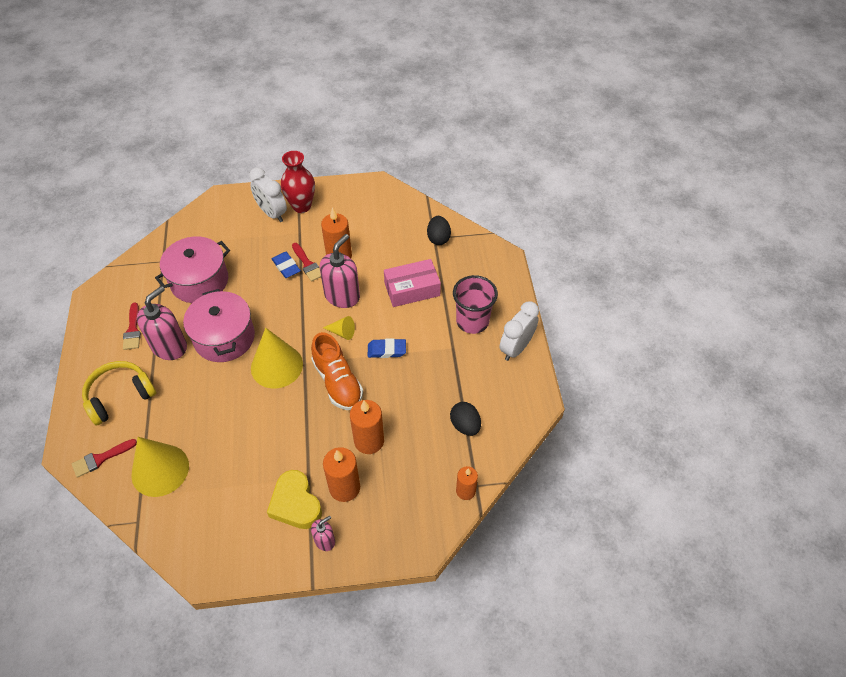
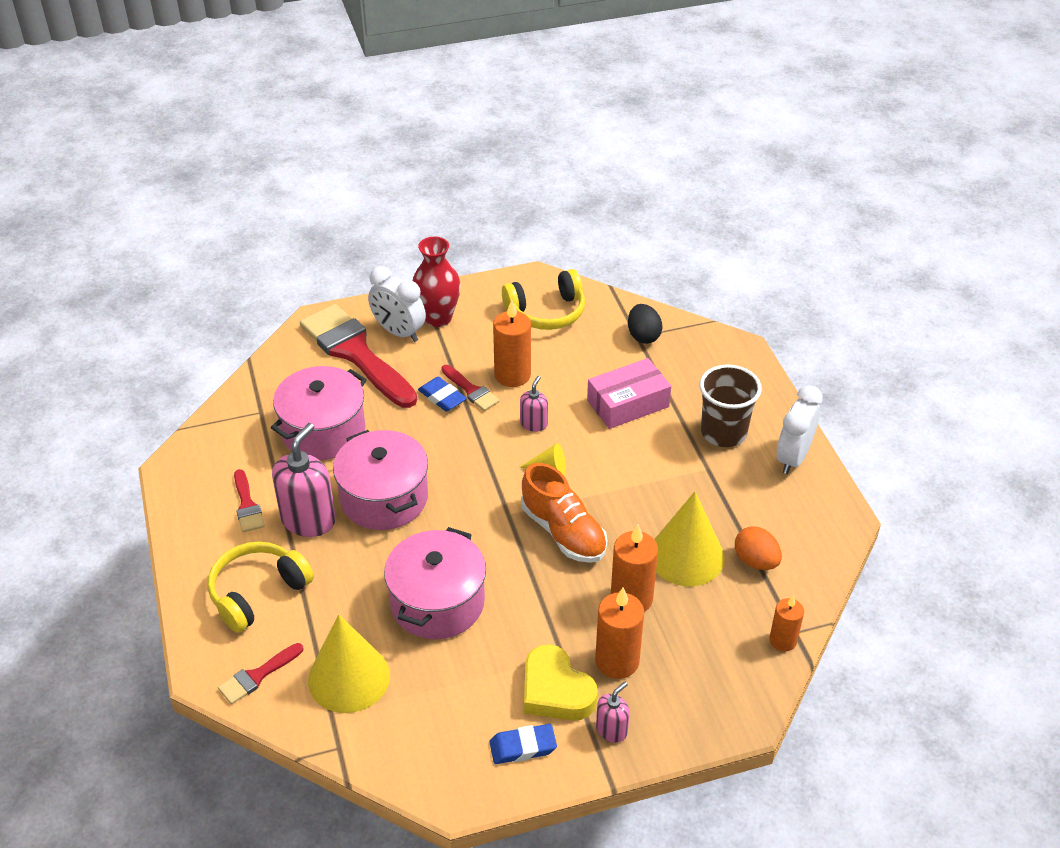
camera: 10 degrees left, 10 degrees down
yellow cone [251,328,303,388] -> yellow cone moved to [654,492,725,586]
pink soap dispenser [320,234,360,308] -> pink soap dispenser [520,376,548,432], size x0.52
blue eraser [368,338,406,358] -> blue eraser moved to [489,724,557,764]
black egg [450,402,481,436] -> orange egg [735,526,782,570]
pink cup [453,275,498,334] -> brown cup [700,365,762,447]
none -> red brush [300,304,417,408]
none -> pink pot [384,527,486,639]
none -> yellow headphones [502,269,585,330]

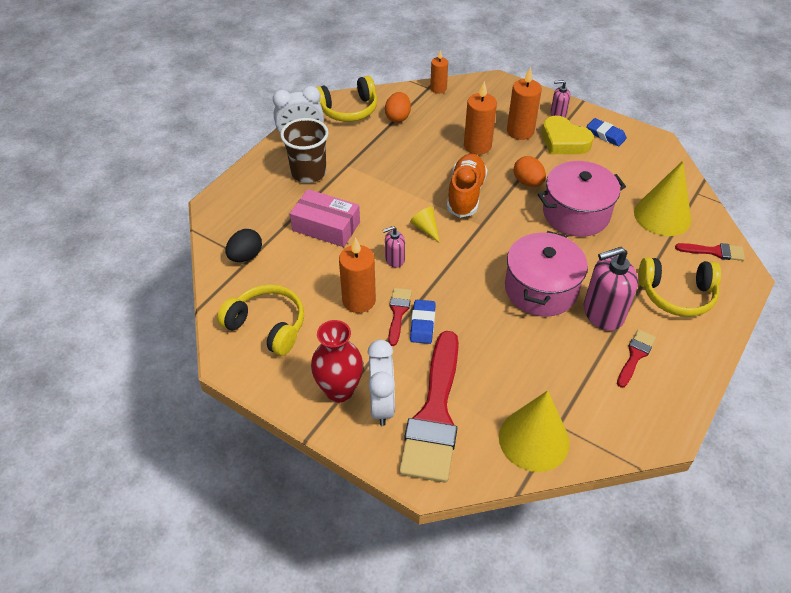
camera: 130 degrees left, 5 degrees up
pink pot [271,366,367,460] -> none
yellow heart [524,644,598,721] -> yellow heart turned 120 degrees clockwise [542,116,594,154]
yellow cone [654,492,725,586] -> yellow cone moved to [499,391,570,472]
none -> yellow headphones [316,76,377,122]
none -> orange egg [514,156,546,187]

